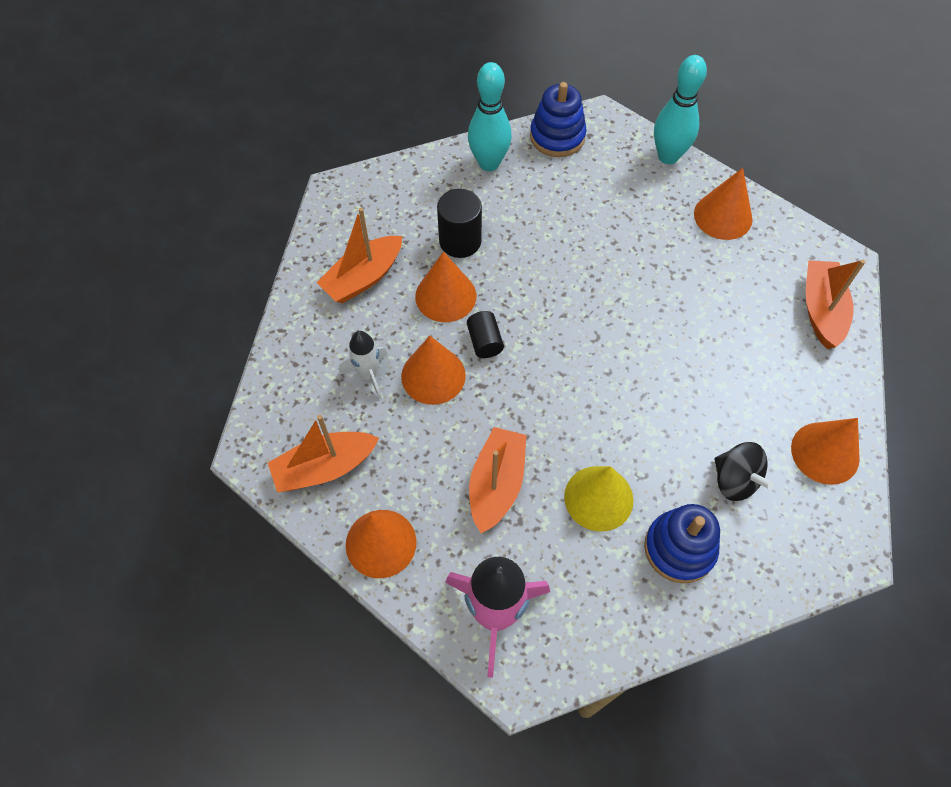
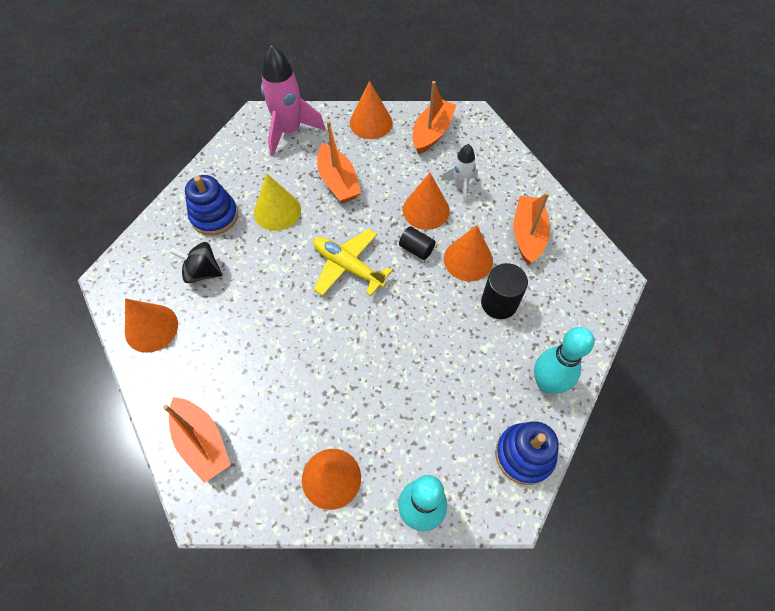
camera: 140 degrees right, 0 degrees up
none -> yellow plane [313,229,393,296]

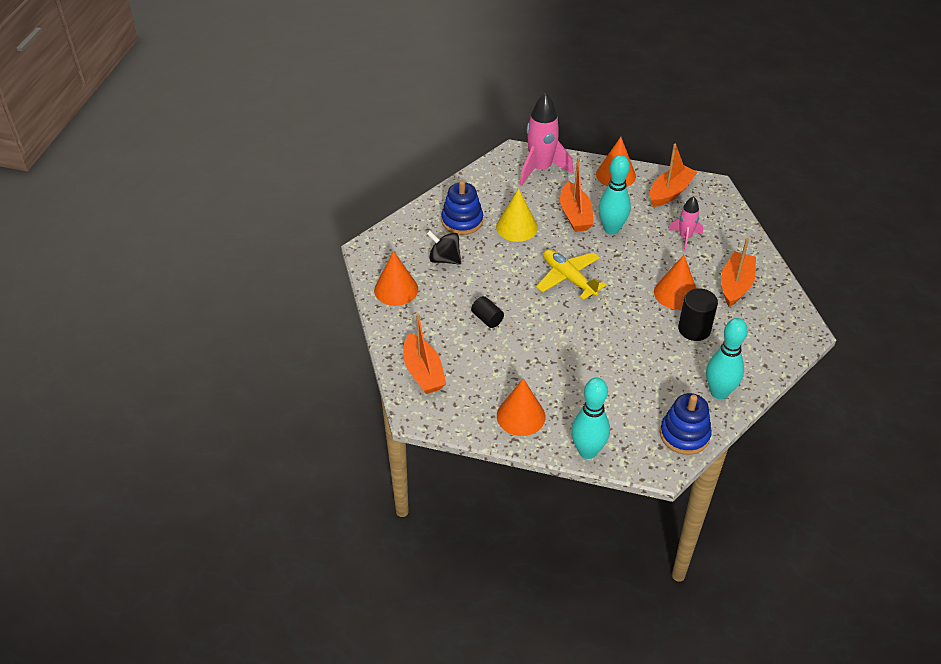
camera: 15 degrees right, 15 degrees down
black cylinder [399,226,436,260] -> black cylinder moved to [471,296,504,328]
orange cone [403,173,450,230] -> none
white rocket [441,144,478,204] -> pink rocket [668,196,703,252]
none -> turquoise bowling pin [598,155,631,235]

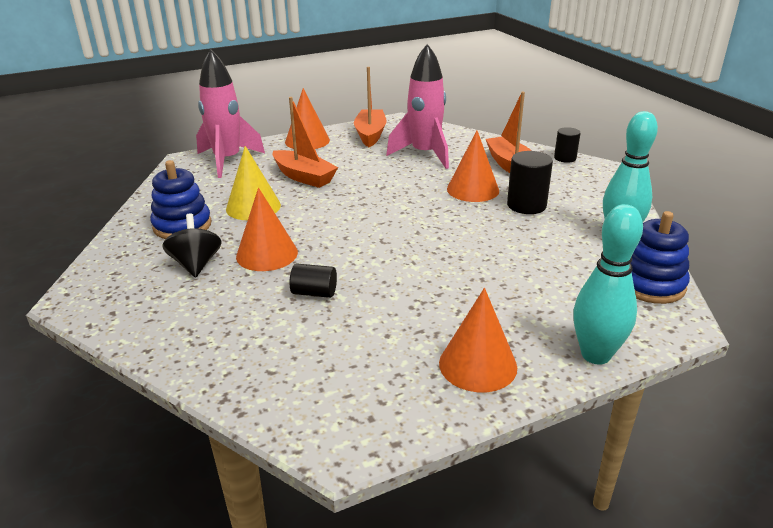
camera: 40 degrees left, 15 degrees down
orange cone [374,251,418,306] -> orange cone moved to [236,188,298,271]
orange boat [403,314,446,394] -> none
black spinning top [427,230,461,265] -> black spinning top turned 90 degrees clockwise [162,214,221,278]
yellow plane [536,249,607,300] -> none
turquoise bowling pin [598,155,631,235] -> none
pink rocket [668,196,703,252] -> pink rocket [386,44,449,169], size x1.78
none -> black cylinder [554,127,580,163]

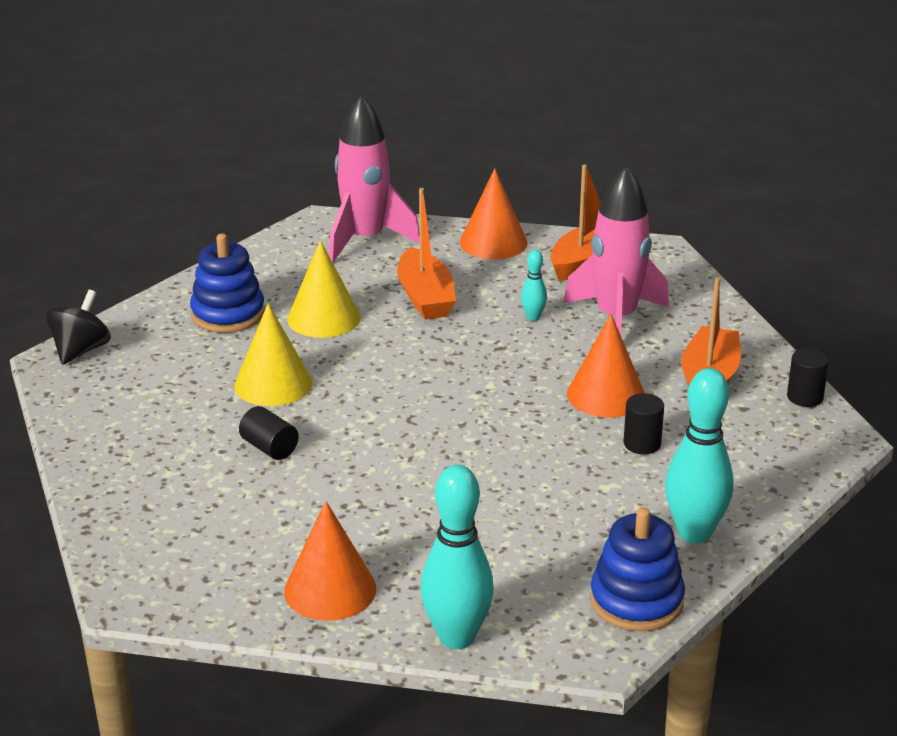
camera: 35 degrees right, 0 degrees up
black spinning top [162,214,221,278] -> black spinning top moved to [45,290,111,365]
orange cone [236,188,298,271] -> yellow cone [234,303,313,406]
black cylinder [507,151,553,214] -> black cylinder [624,393,664,454], size x0.64
none -> turquoise bowling pin [521,250,547,321]

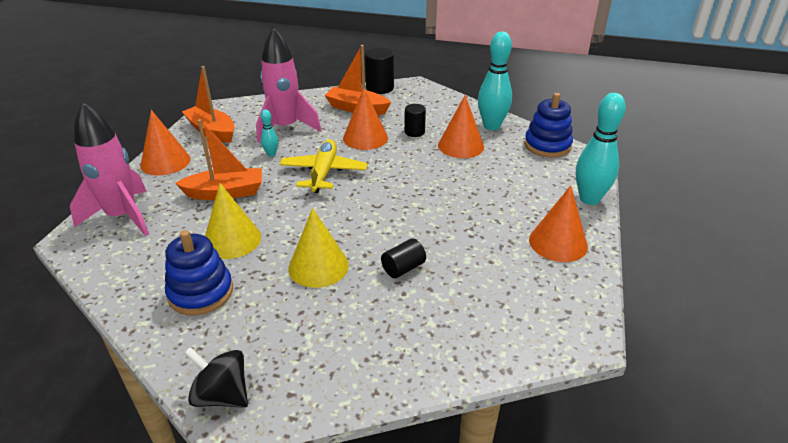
camera: 85 degrees left, 5 degrees up
black cylinder [787,348,829,407] -> black cylinder [365,48,394,94], size x1.56
none -> yellow plane [280,139,368,193]
none -> orange cone [438,95,484,158]

